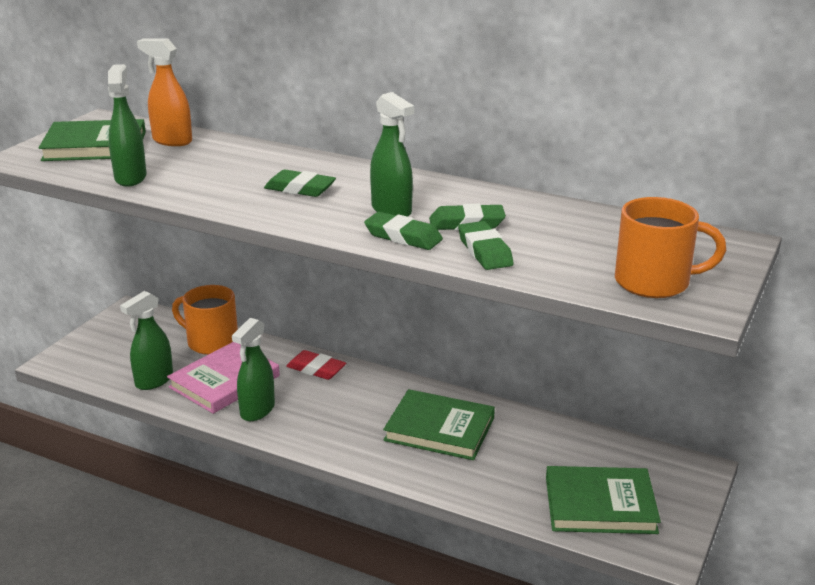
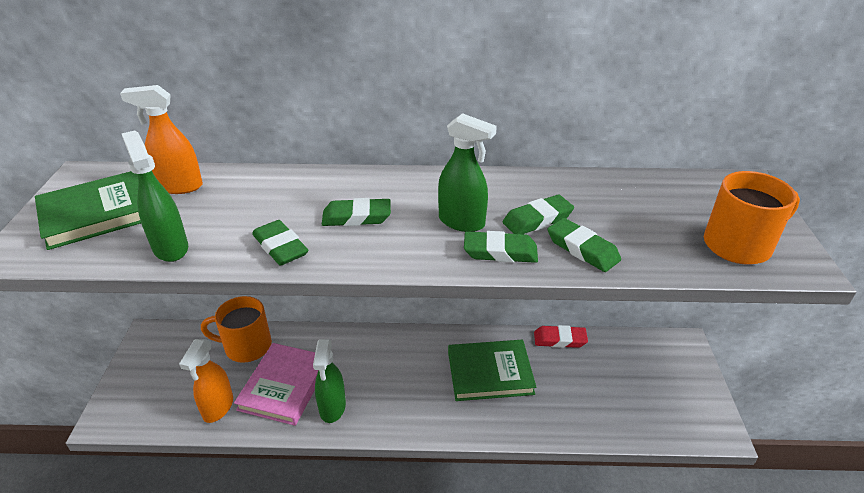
camera: 25 degrees left, 10 degrees up
green spray bottle [120,291,173,390] -> orange spray bottle [179,339,233,423]
red eraser [286,350,346,380] -> red eraser moved to [534,325,588,348]
green book [546,466,661,534] -> none
none -> green eraser [252,220,309,266]

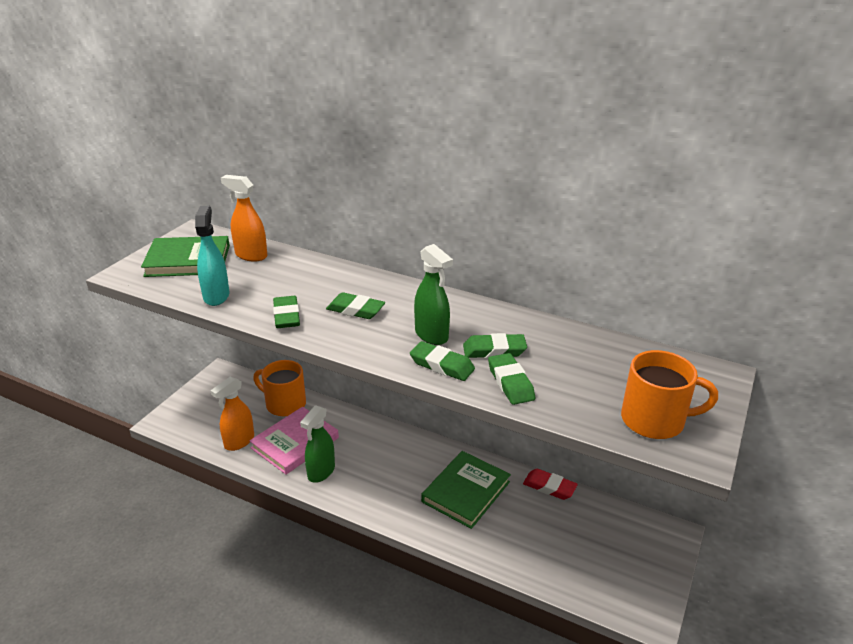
camera: 25 degrees right, 5 degrees down
green spray bottle [122,130,188,262] -> turquoise spray bottle [195,206,230,306]
green book [448,340,536,401] -> green book turned 75 degrees counterclockwise [421,451,511,529]

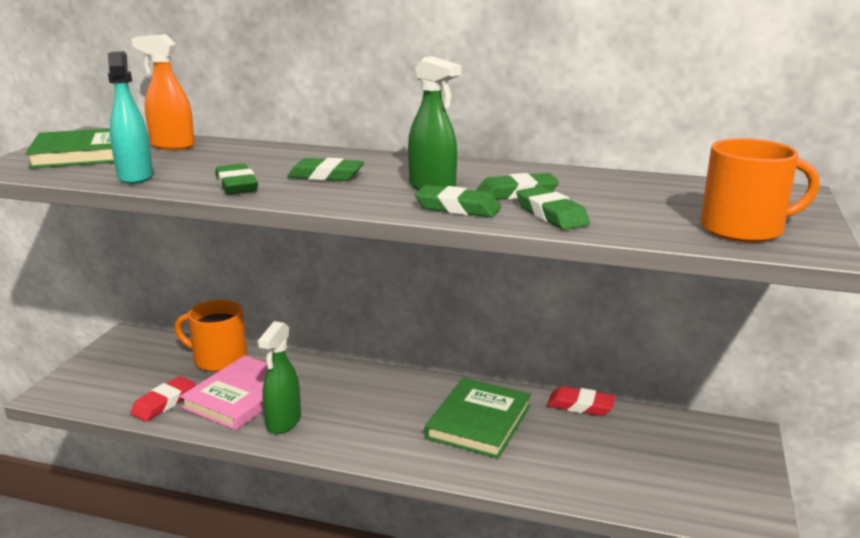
camera: 10 degrees left, 10 degrees down
orange spray bottle [210,377,254,451] -> red eraser [130,376,195,422]

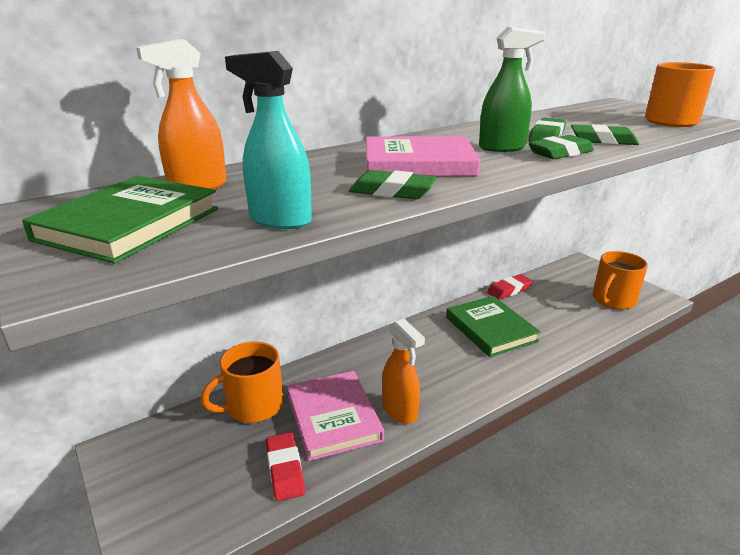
camera: 50 degrees left, 5 degrees up
green spray bottle [258,321,301,434] -> orange spray bottle [382,319,425,424]
green eraser [287,158,364,181] -> pink book [366,136,480,177]
none -> orange mug [592,251,648,309]

